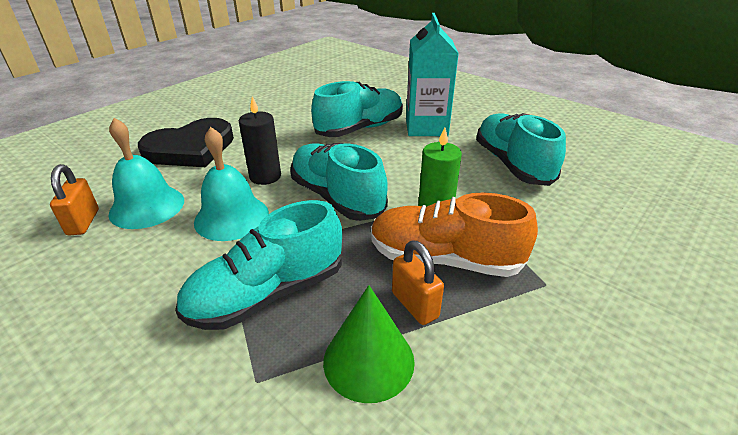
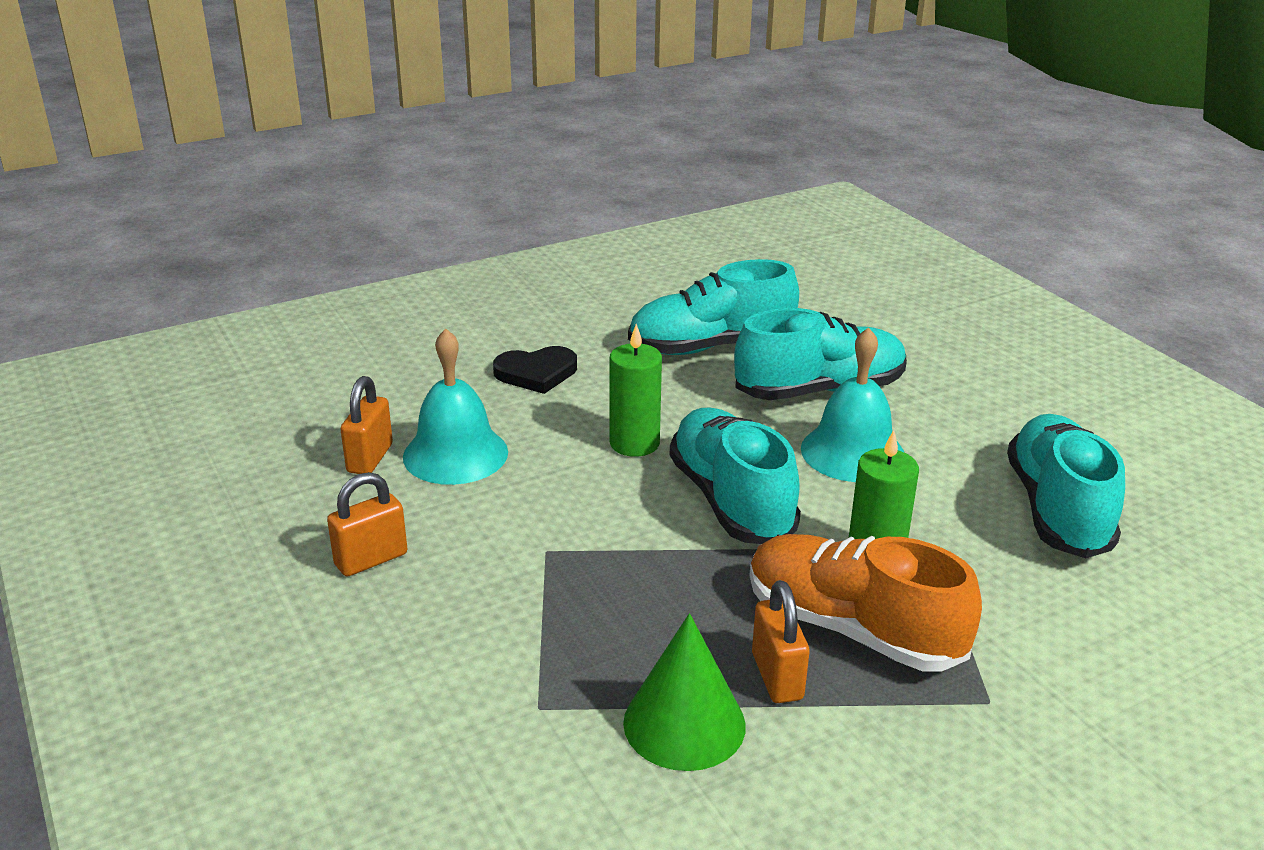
camera: 20 degrees right, 5 degrees down
black heart [138,118,234,167] -> black heart [493,346,577,394], size x0.58
turquoise shoe [175,200,342,330] -> turquoise shoe moved to [628,259,799,355]
turquoise bell [194,127,269,241] -> turquoise bell moved to [801,327,904,482]
black candle [239,96,281,185] -> green candle [610,324,662,457]
turquoise carton [406,13,459,136] -> none
none -> orange padlock [327,472,407,576]

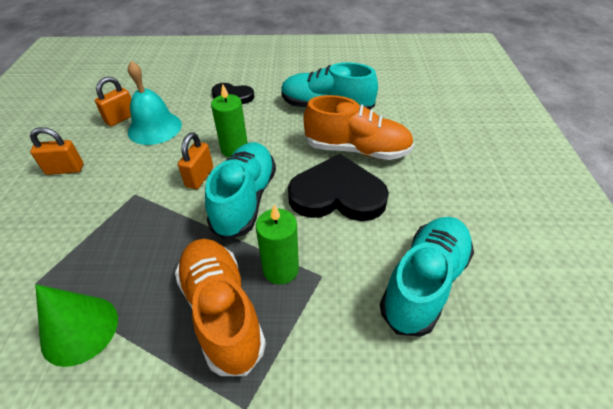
camera: 30 degrees right, 15 degrees up
turquoise shoe [734,308,907,400] -> orange shoe [304,95,414,160]
orange padlock [752,580,810,703] -> orange padlock moved to [178,132,213,189]
turquoise bell [801,327,904,482] -> black heart [288,154,389,221]

